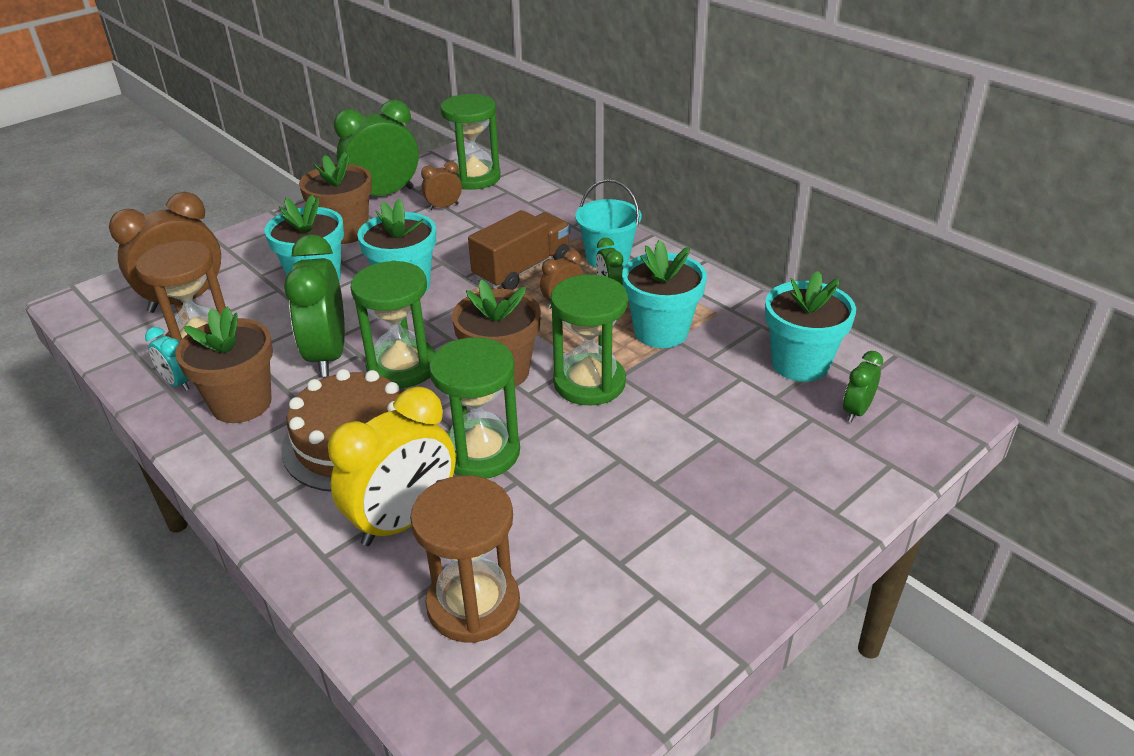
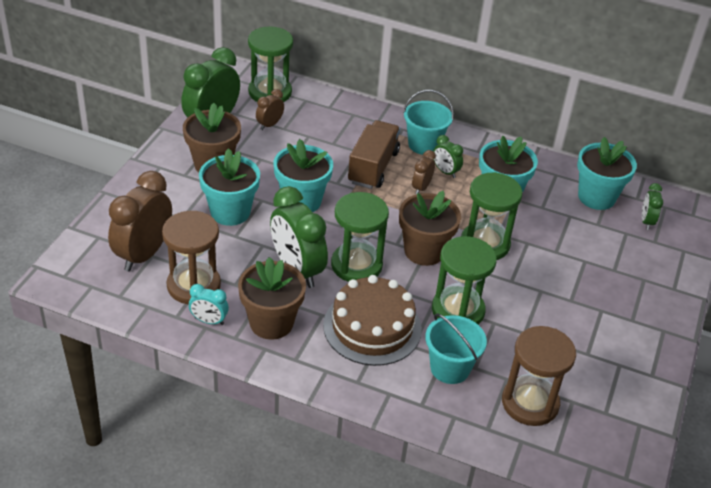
camera: 30 degrees left, 5 degrees up
yellow clock [328,387,456,546] -> turquoise bucket [425,314,487,384]

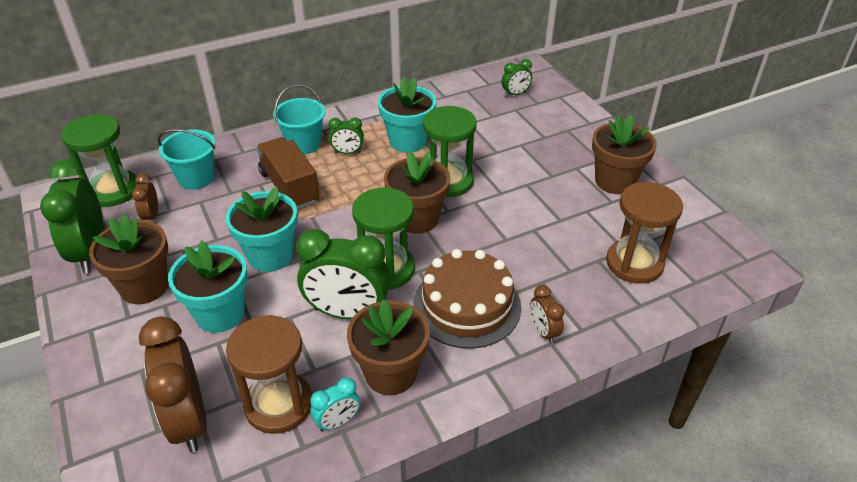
camera: 45 degrees left, 0 degrees up
brown clock [412,150,436,194] -> brown clock moved to [530,285,564,344]
turquoise bucket [425,314,487,384] -> turquoise bucket moved to [158,129,216,190]
green hourglass [432,236,497,325] -> none
turquoise flower pot [577,137,637,210] -> none
green clock [642,183,663,230] -> green clock turned 75 degrees counterclockwise [502,59,532,97]
none -> brown flower pot [592,115,657,194]

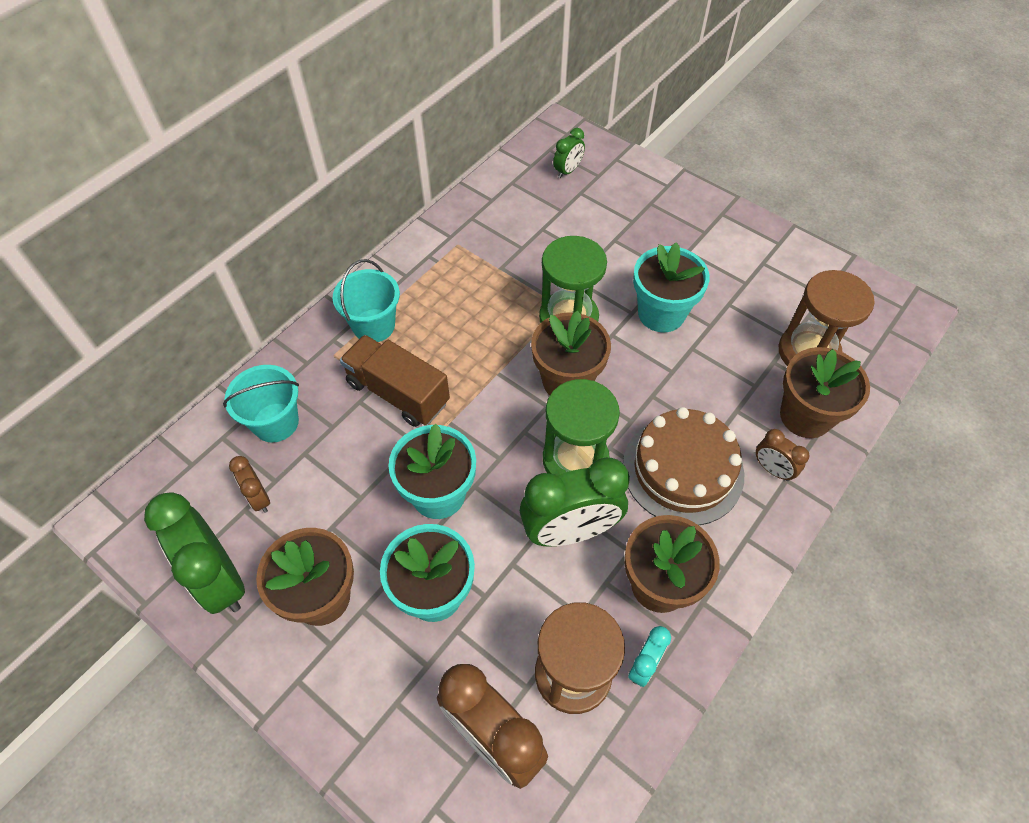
camera: 25 degrees left, 15 degrees up
green hourglass [61,114,139,207] -> none
green clock [328,117,364,154] -> none
turquoise flower pot [378,77,436,153] -> turquoise flower pot moved to [633,243,710,332]
brown flower pot [592,115,657,194] -> brown flower pot moved to [780,347,870,438]

